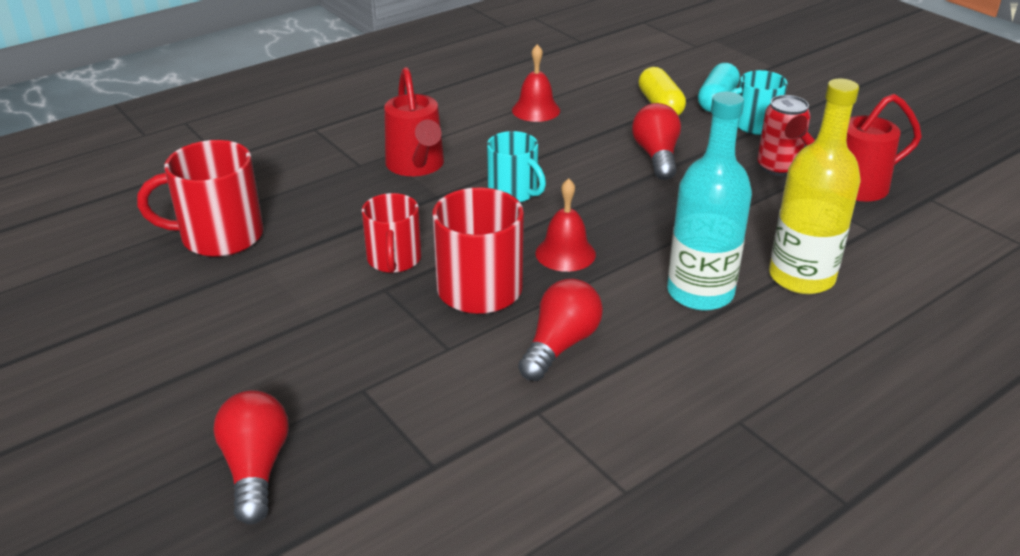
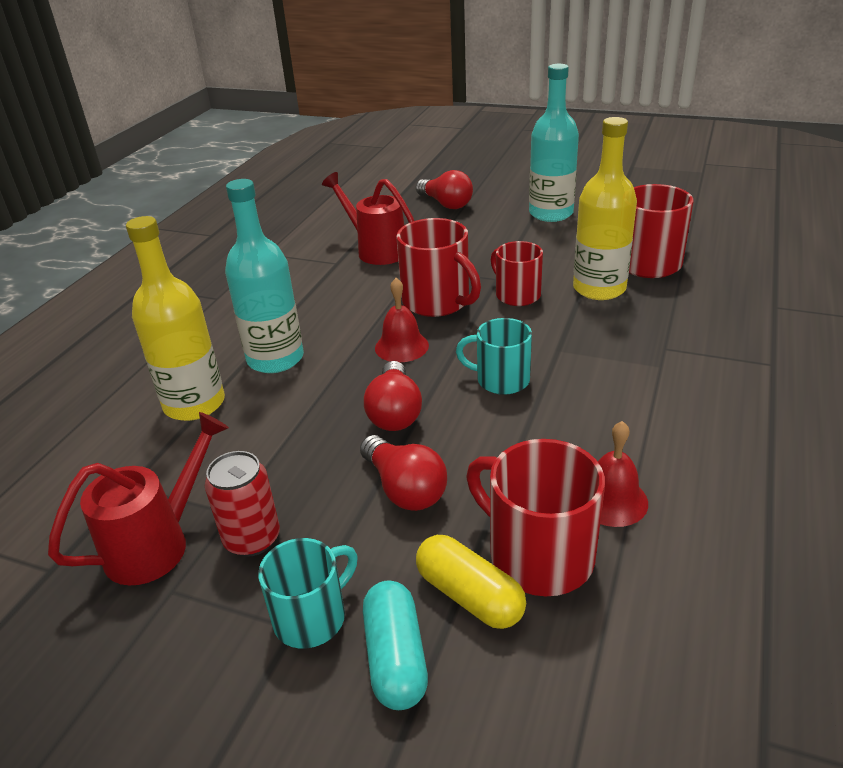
camera: 150 degrees right, 0 degrees up
red watering can [384,67,444,176] -> red watering can moved to [322,172,414,265]
red light bulb [518,278,603,381] -> red light bulb moved to [364,361,422,431]
none -> red mug [466,439,605,596]
none -> turquoise bottle [529,64,579,222]
none -> yellow bottle [573,117,637,300]

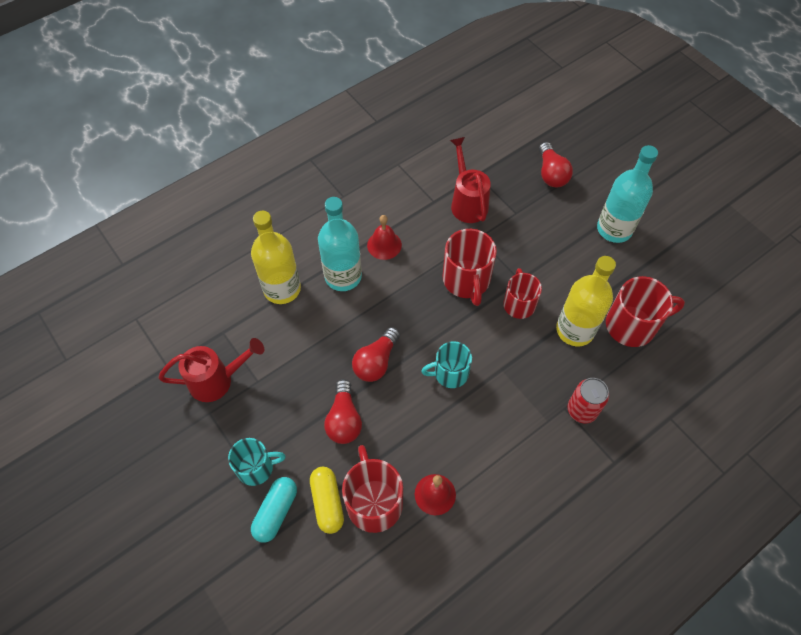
camera: 30 degrees right, 25 degrees up
red can [205,451,280,557] -> red can moved to [567,378,609,423]
red bell [375,278,429,362] -> red bell moved to [367,215,402,260]
turquoise mug [456,318,532,395] -> turquoise mug turned 60 degrees counterclockwise [422,341,472,388]

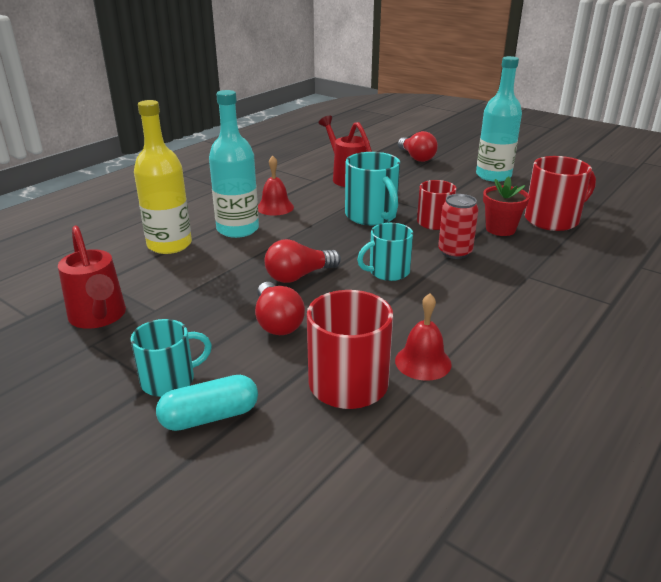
camera: 15 degrees left, 30 degrees down
red watering can [158,338,264,402] -> red watering can turned 90 degrees clockwise [58,225,126,329]
turquoise capsule [251,477,297,543] -> turquoise capsule turned 60 degrees clockwise [156,375,258,431]
yellow capsule [310,467,344,534] -> none
red light bulb [352,327,400,382] -> red light bulb turned 45 degrees clockwise [265,239,341,283]
red mug [443,229,497,306] -> turquoise mug [345,152,400,225]
yellow bottle [556,256,616,346] -> red flower pot [483,176,530,236]
red can [567,378,609,423] -> red can moved to [438,194,479,259]

